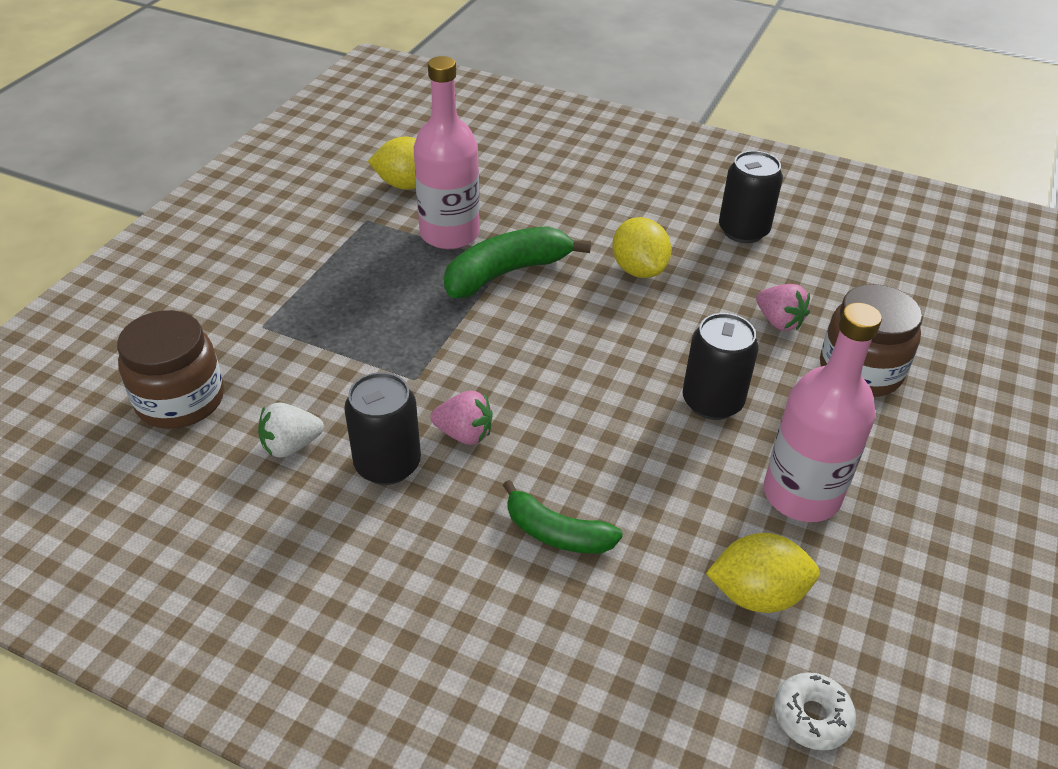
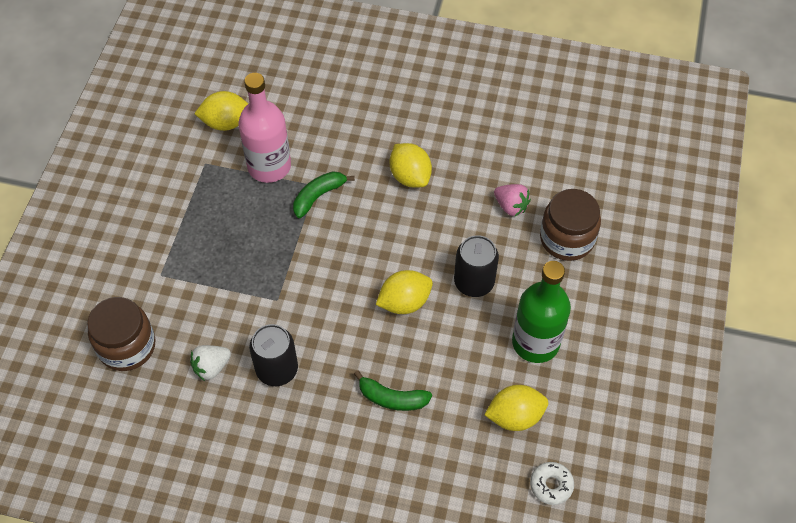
camera: 10 degrees left, 15 degrees up
pink strawberry [431,391,493,445] -> none
green banana [444,226,591,298] -> green banana [293,171,355,218], size x0.64
black can [719,151,783,243] -> none
pink bottle [764,303,882,522] -> green bottle [512,261,571,363]
none -> yellow lemon [376,270,433,314]

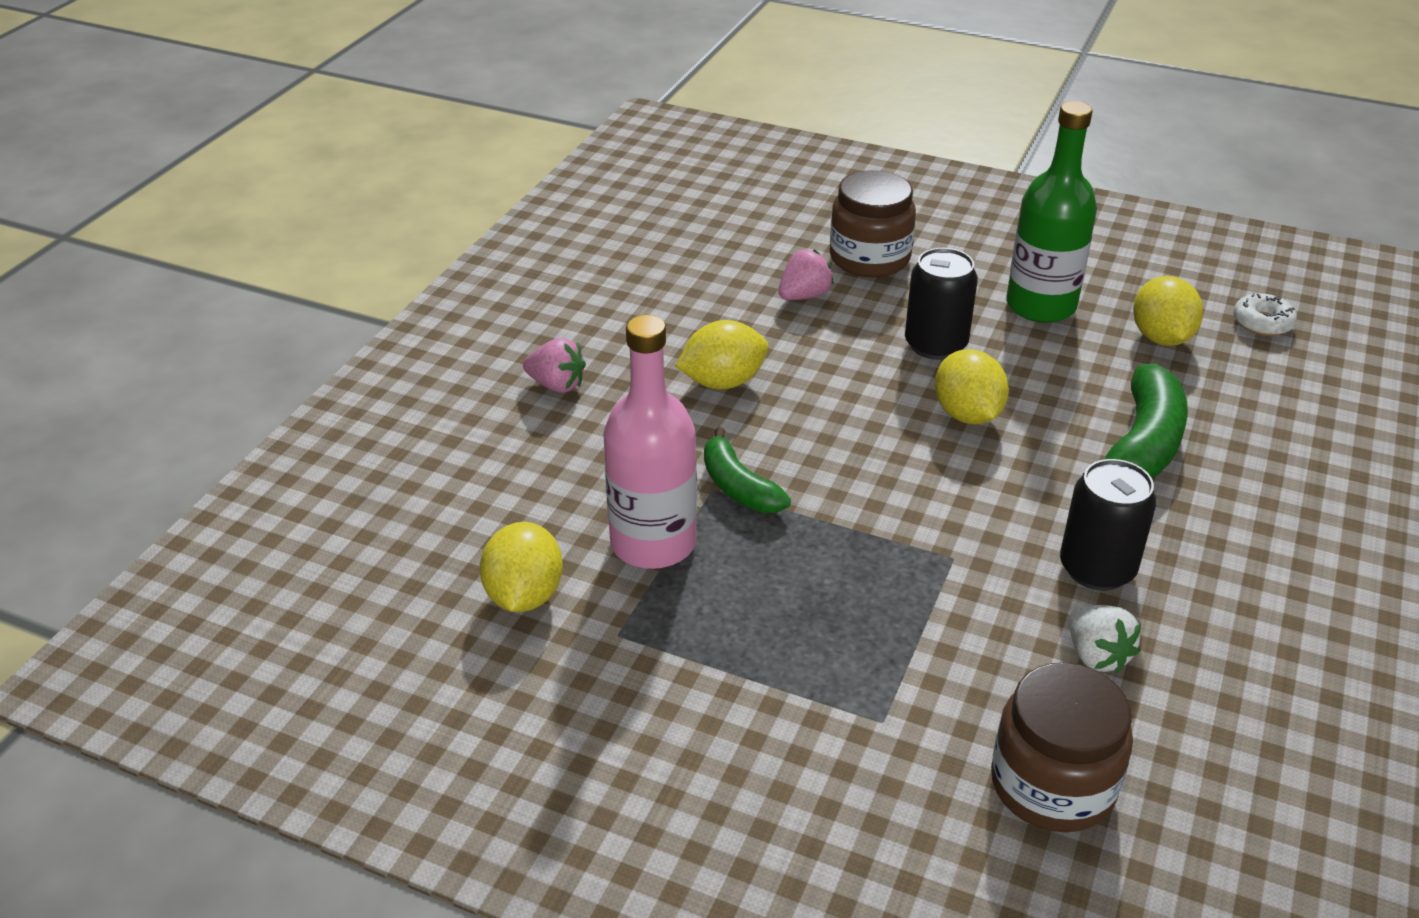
camera: 80 degrees left, 20 degrees down
green banana [354,370,432,411] -> green banana [1083,363,1188,479], size x1.56
none -> pink strawberry [523,338,586,393]

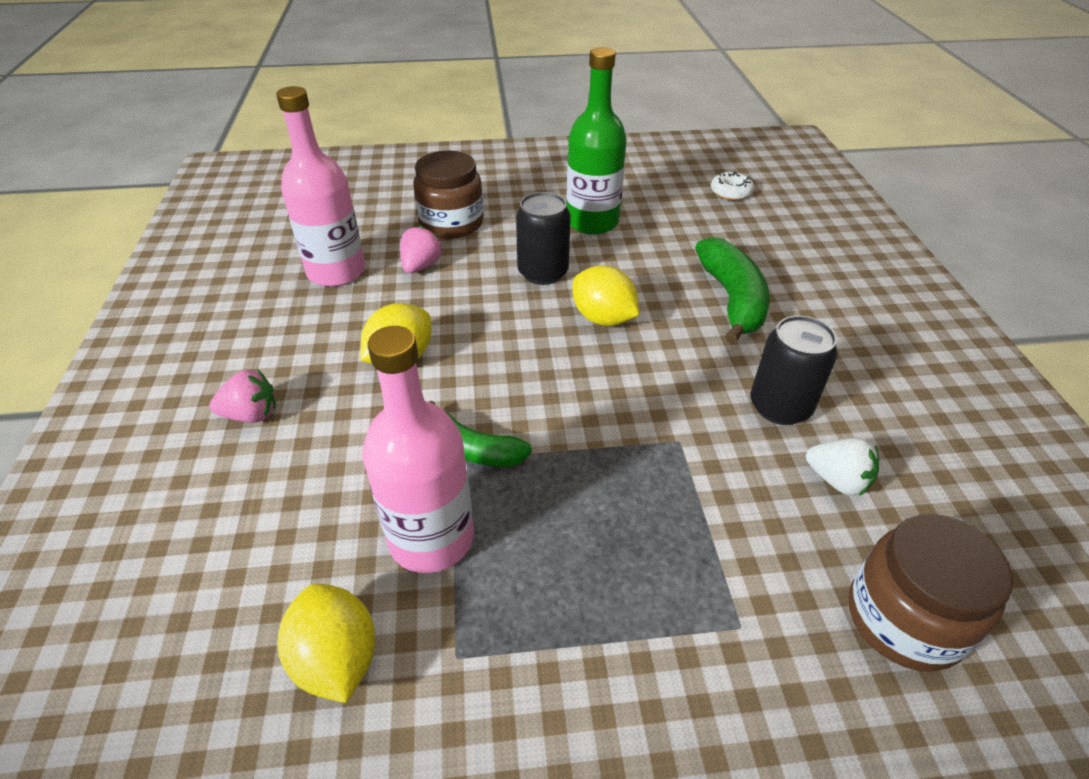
camera: 30 degrees left, 5 degrees up
yellow lemon [1133,276,1203,346] -> none
none -> pink bottle [276,86,366,287]

